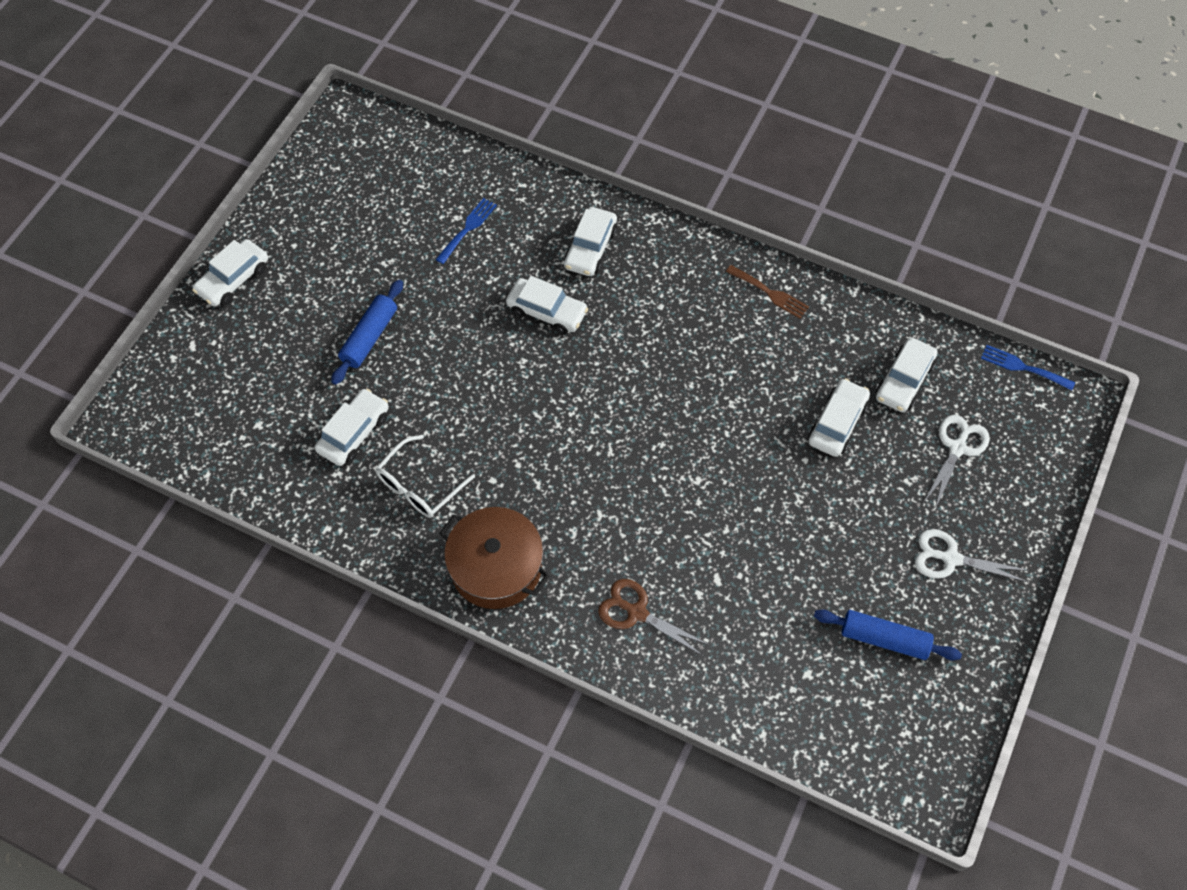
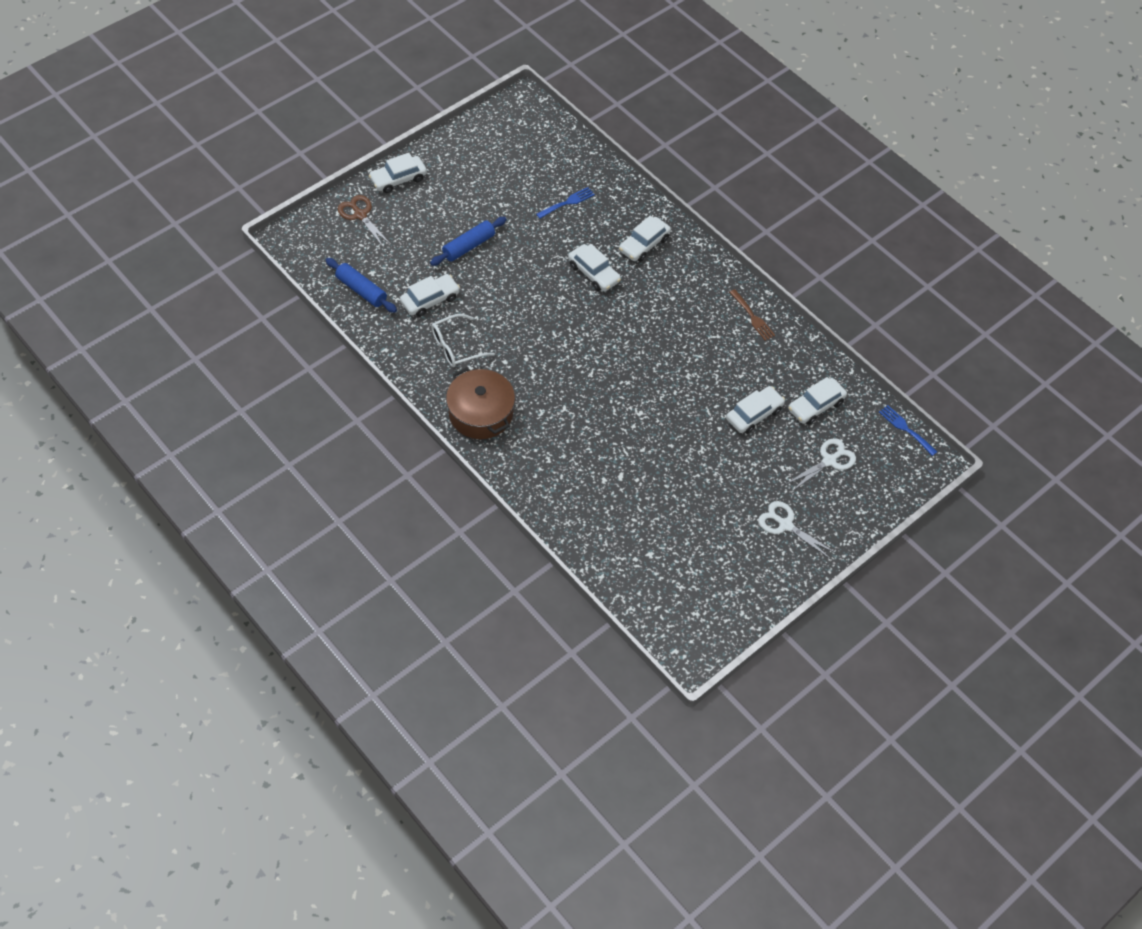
camera: 20 degrees right, 5 degrees down
brown scissors [598,579,709,656] -> brown scissors moved to [338,195,391,248]
blue rolling pin [814,609,962,661] -> blue rolling pin moved to [326,258,397,313]

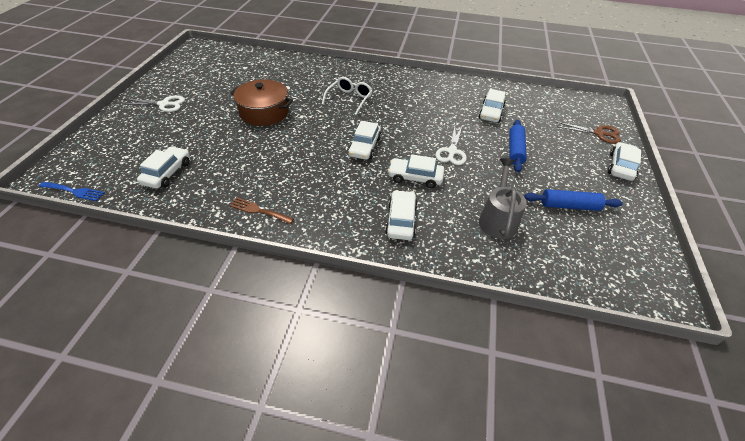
camera: 145 degrees right, 10 degrees down
blue rolling pin [326,258,397,313] -> blue rolling pin moved to [524,189,623,211]
white glasses [431,314,495,367] -> white glasses moved to [322,77,372,115]
brown pot [446,367,515,439] -> brown pot moved to [230,79,293,126]
blue fork [536,187,595,219] -> grey watering can [479,158,526,239]
white car [726,386,785,434] -> white car moved to [348,121,381,160]
white scissors [785,438,856,491] -> white scissors moved to [435,127,467,165]

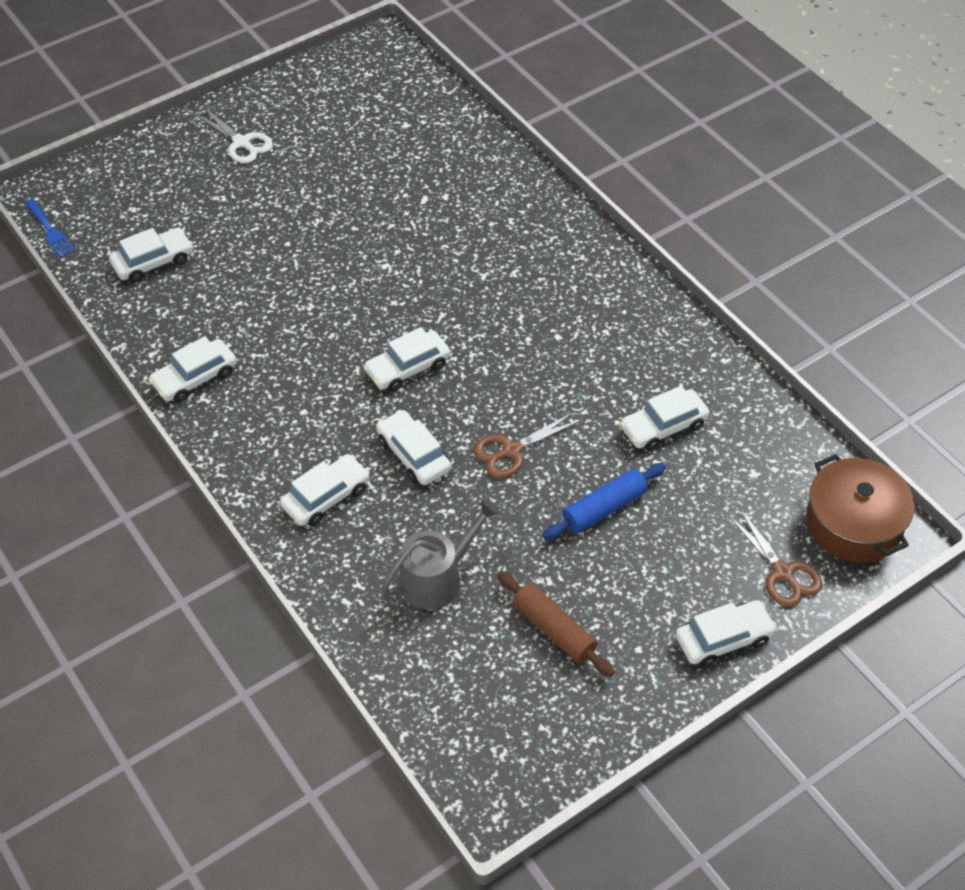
camera: 45 degrees right, 5 degrees up
brown fork [229,197,294,224] -> white car [148,336,237,403]
brown pot [230,79,293,126] -> brown pot moved to [806,454,915,562]
white glasses [322,77,372,115] -> none
white scissors [435,127,467,165] -> brown scissors [473,412,581,478]
blue rolling pin [524,189,623,211] -> brown rolling pin [497,571,615,677]

